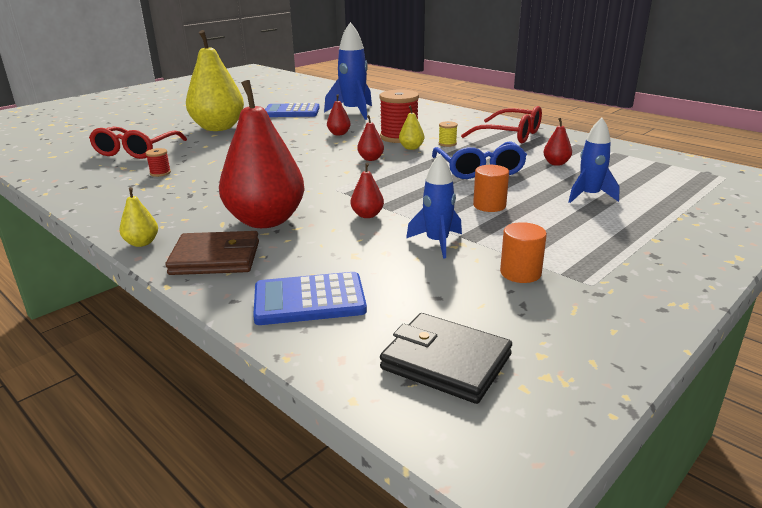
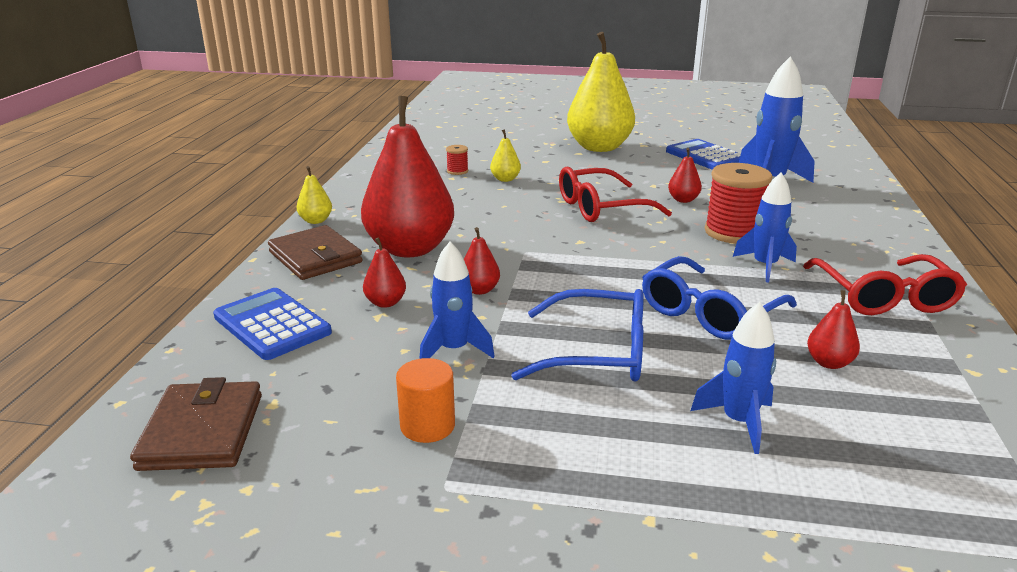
camera: 55 degrees right, 0 degrees up
red glasses [89,127,187,159] -> red glasses moved to [559,167,672,222]
red pear [357,115,384,161] -> red pear moved to [363,237,406,308]
black wallet [380,313,512,404] -> brown wallet [130,377,262,471]
yellow pear [399,105,424,150] -> yellow pear moved to [490,129,521,182]
yellow spool [438,121,458,147] -> blue rocket [733,173,797,282]
orange cylinder [473,165,509,212] -> blue glasses [511,289,644,382]

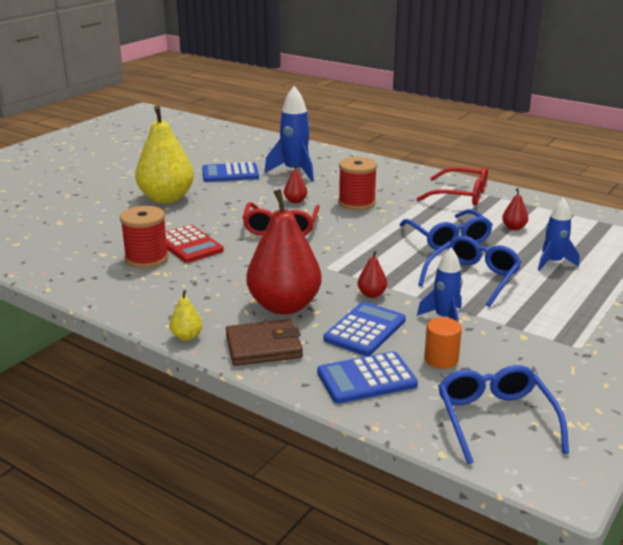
camera: 65 degrees left, 0 degrees up
brown wallet [130,377,262,471] -> blue glasses [438,365,569,464]
red pear [363,237,406,308] -> blue calculator [323,302,406,356]
orange cylinder [396,358,455,443] -> orange cylinder moved to [424,317,462,369]
red spool [446,145,468,175] -> red spool [120,206,169,268], size x2.18
yellow pear [490,129,521,182] -> red calculator [166,225,224,263]
blue rocket [733,173,797,282] -> none

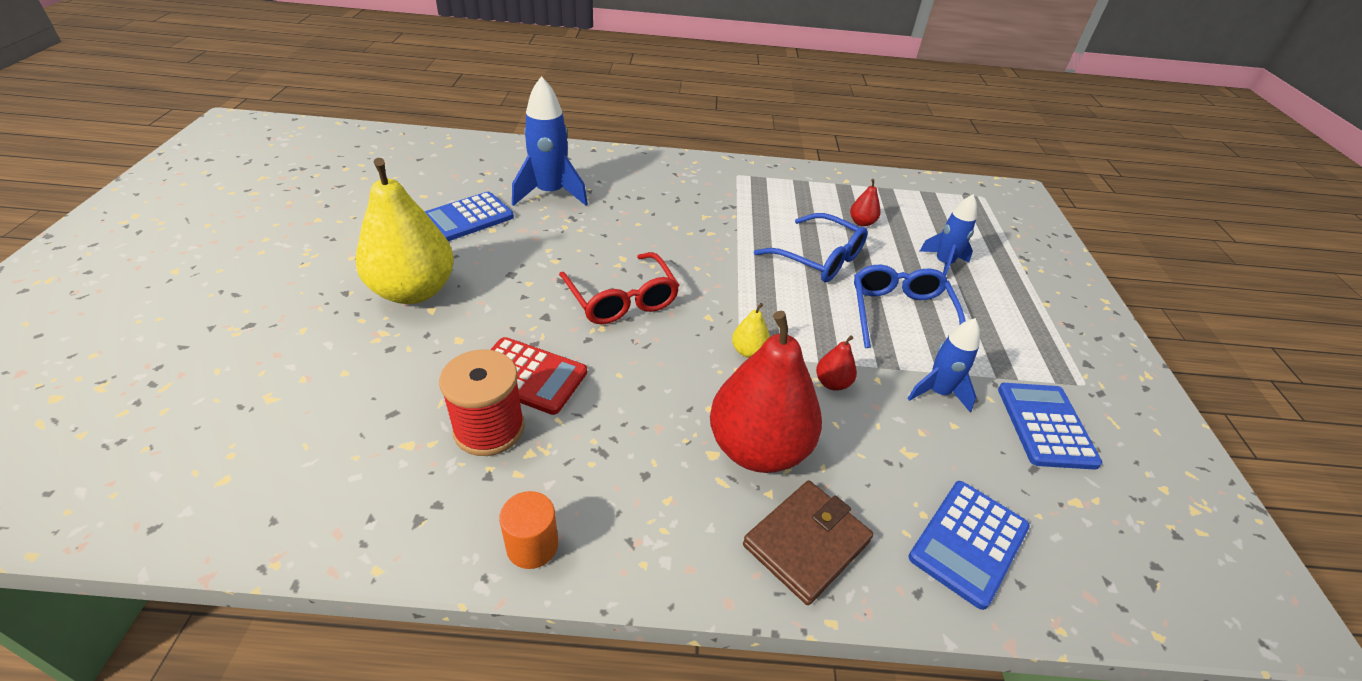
camera: 35 degrees left, 15 degrees up
yellow pear [170,290,202,341] -> yellow pear moved to [732,303,770,358]
red pear [284,164,307,203] -> none
blue calculator [323,302,406,356] -> blue calculator moved to [998,383,1103,469]
red spool [338,157,377,210] -> none
red glasses [416,167,488,206] -> none
orange cylinder [424,317,462,369] -> orange cylinder moved to [499,491,558,569]
blue glasses [438,365,569,464] -> none

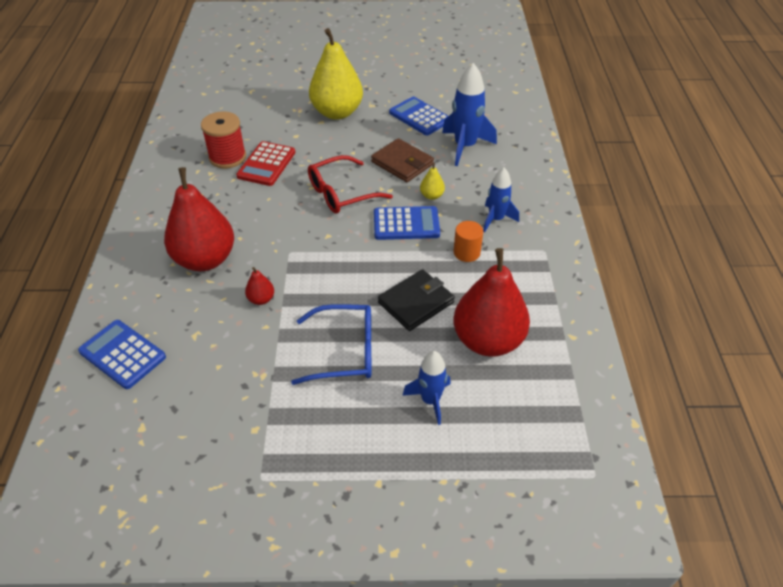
camera: 90 degrees right, 5 degrees up
orange cylinder [499,491,558,569] -> orange cylinder moved to [454,221,483,262]
yellow pear [732,303,770,358] -> yellow pear moved to [420,163,445,200]
brown wallet [743,481,873,605] -> brown wallet moved to [371,138,434,182]
blue glasses [754,213,868,283] -> black wallet [378,269,455,331]
red pear [850,179,880,227] -> red pear [454,248,530,357], size x2.44
blue rocket [907,318,980,412] -> blue rocket moved to [483,168,519,232]
blue calculator [998,383,1103,469] -> blue calculator moved to [374,206,440,240]

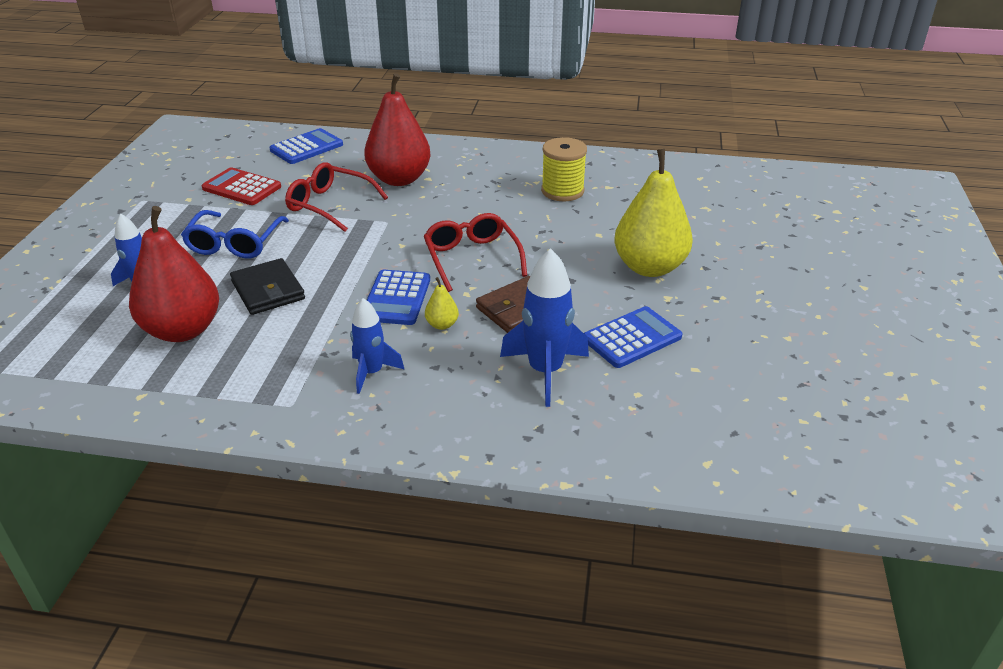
camera: 100 degrees right, 10 degrees down
red spool [201,111,246,169] -> yellow spool [541,137,587,201]
red calculator [236,141,295,186] -> red calculator moved to [202,167,281,205]
red pear [245,267,274,305] -> red glasses [285,162,388,232]
orange cylinder [454,221,483,262] -> none

